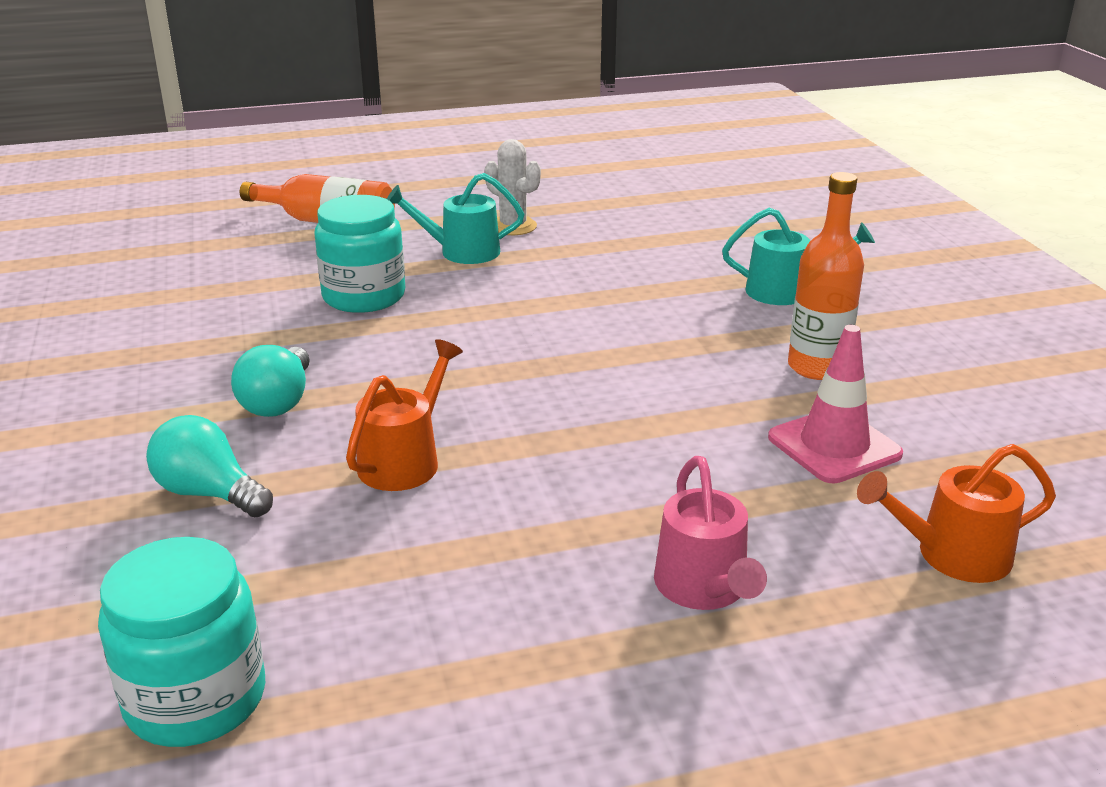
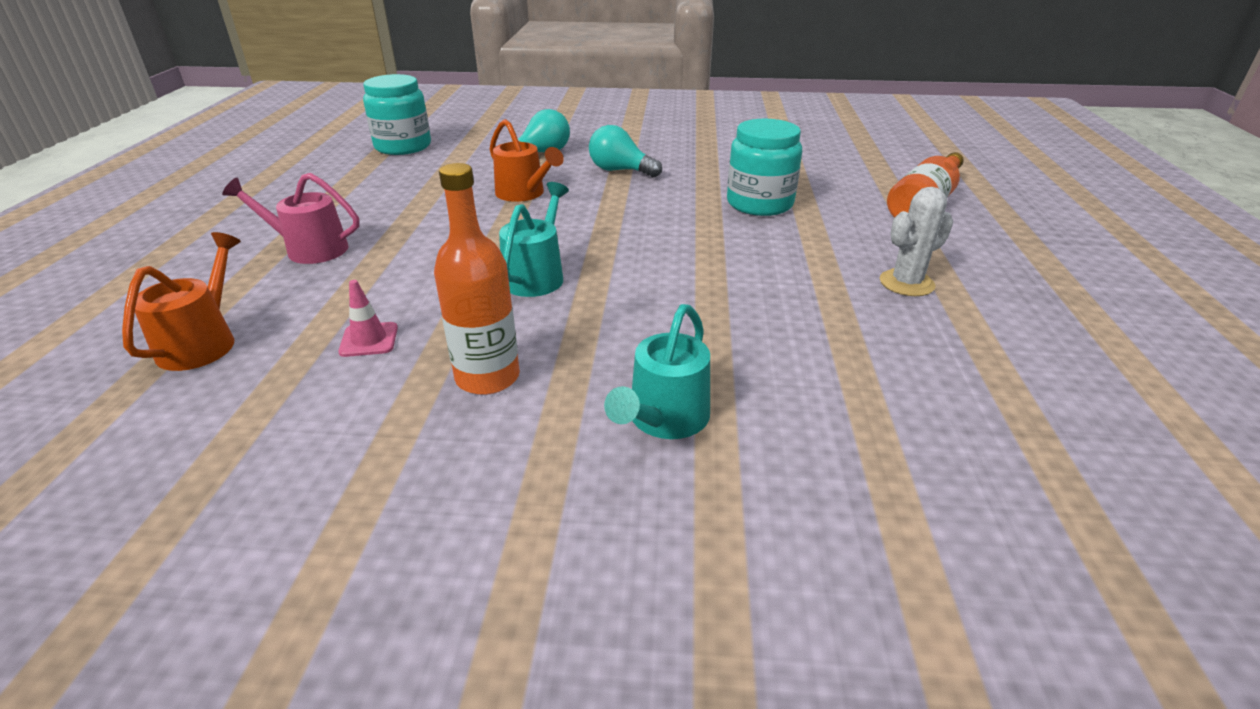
camera: 110 degrees right, 5 degrees up
turquoise watering can [387,173,524,264] -> turquoise watering can moved to [499,182,569,297]
pink traffic cone [768,325,903,483] -> pink traffic cone [338,280,398,357], size x0.56

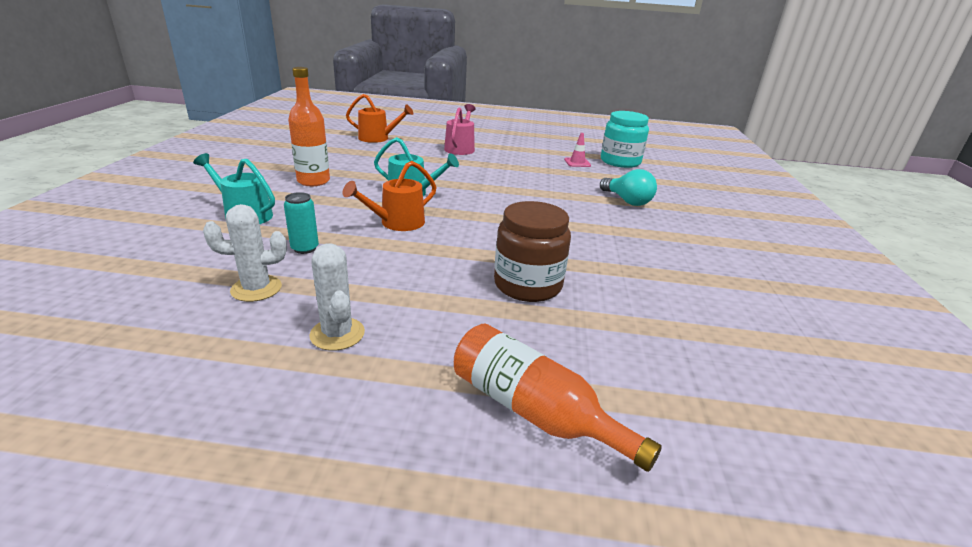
camera: 90 degrees right, 5 degrees down
pink traffic cone [338,280,398,357] -> pink traffic cone moved to [564,133,591,167]
orange watering can [490,119,564,202] -> orange watering can moved to [343,161,437,231]
turquoise light bulb [589,125,662,177] -> none
turquoise jar [727,119,802,216] -> brown jar [494,201,571,302]
none -> white cactus [203,204,287,302]
none -> turquoise can [284,192,319,254]

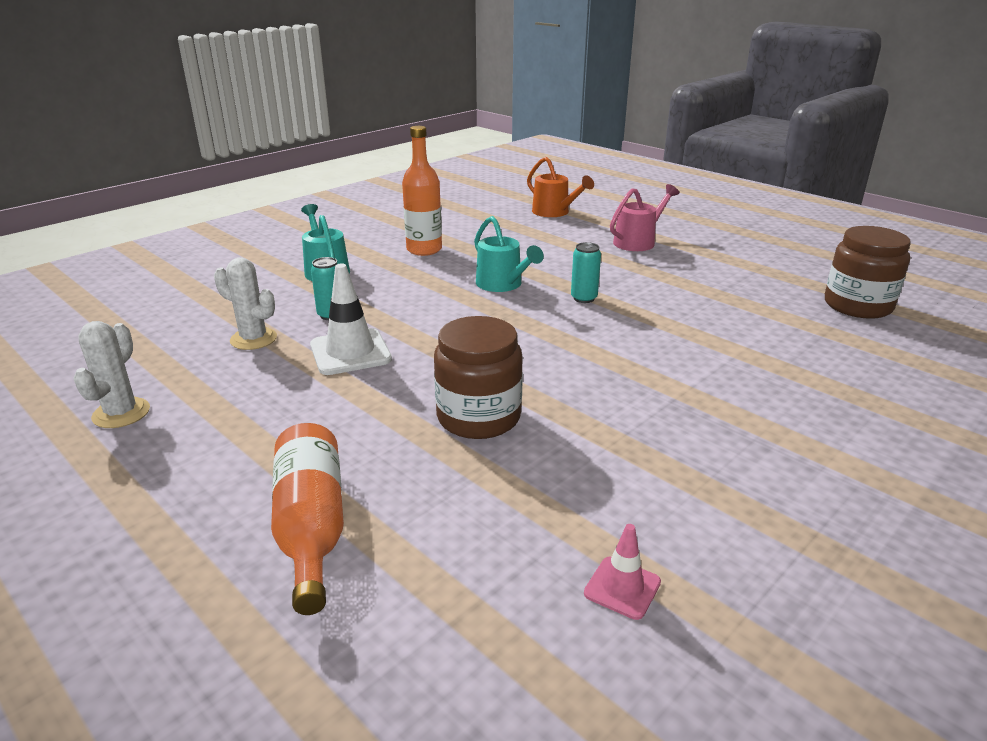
camera: 40 degrees right, 0 degrees up
white cactus [309,243,365,351] -> white cactus moved to [73,321,150,428]
orange watering can [343,161,437,231] -> none
pink traffic cone [564,133,591,167] -> pink traffic cone moved to [584,524,661,620]
turquoise light bulb [600,169,657,206] -> none
turquoise jar [601,111,649,168] -> brown jar [825,226,911,319]
none -> white traffic cone [310,264,392,375]
none -> turquoise can [571,242,601,303]

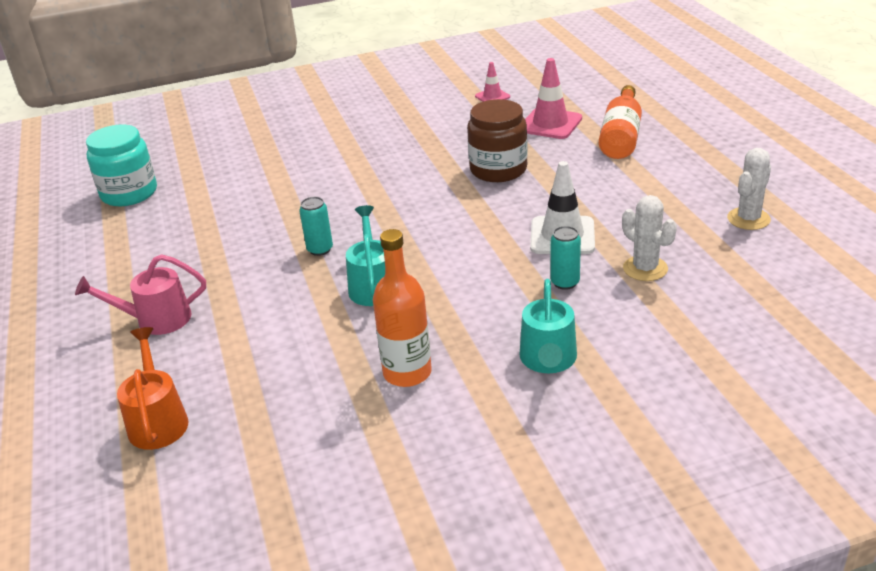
camera: 150 degrees left, 5 degrees up
brown jar [825,226,911,319] -> turquoise jar [86,125,157,206]
none -> pink traffic cone [525,58,582,139]

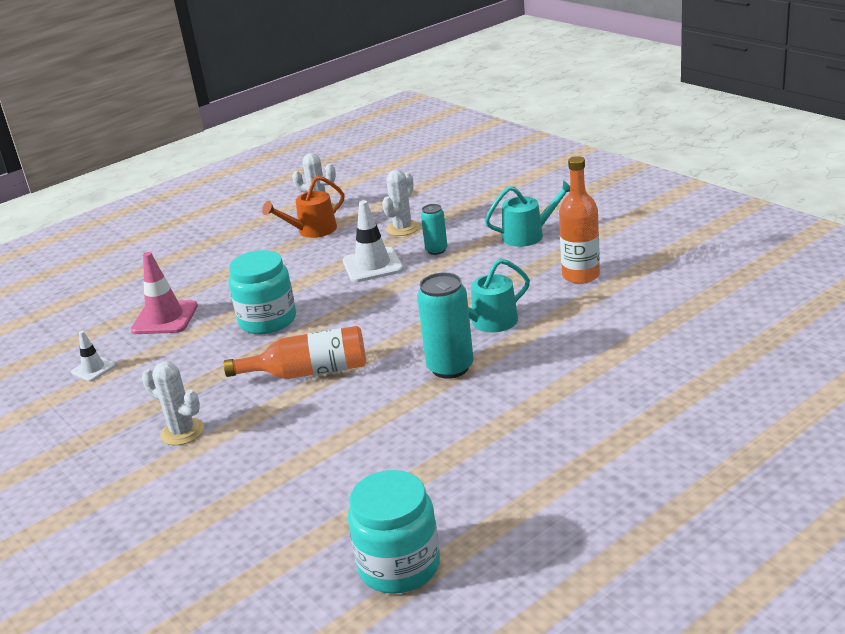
camera: 110 degrees left, 5 degrees down
pink watering can [75,254,206,335] -> none
orange watering can [117,327,189,450] -> orange watering can moved to [262,176,345,238]
turquoise can [299,197,333,256] -> turquoise can [417,273,474,379], size x1.74
brown jar [467,99,528,182] -> turquoise jar [229,250,296,334]
pink traffic cone [475,62,510,102] -> white traffic cone [71,331,115,381]
orange bottle [599,85,642,159] -> orange bottle moved to [224,326,366,379]
none -> white cactus [142,362,204,445]

